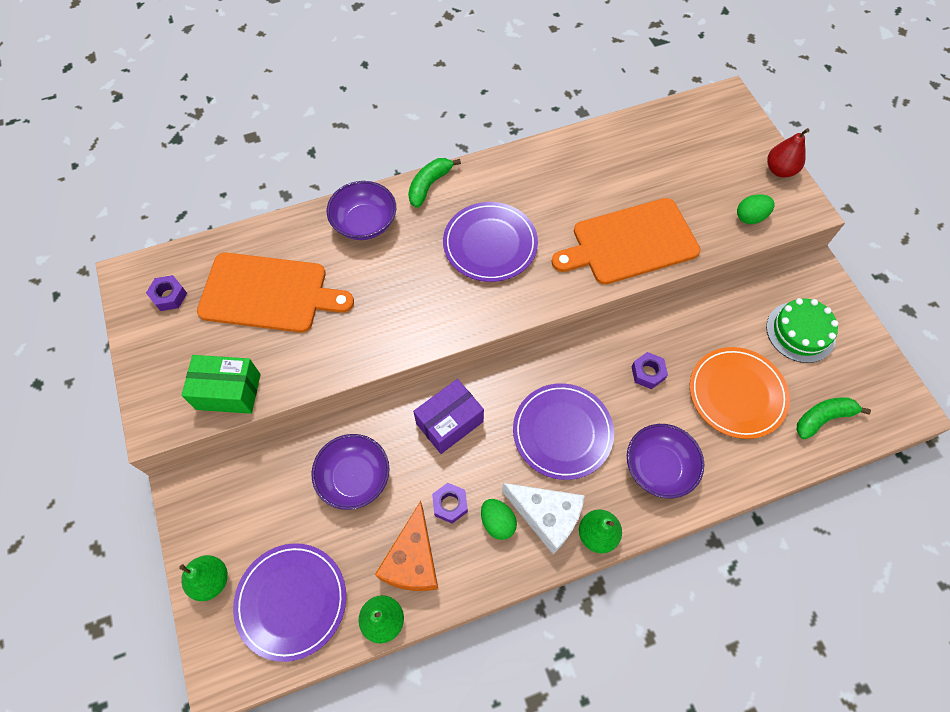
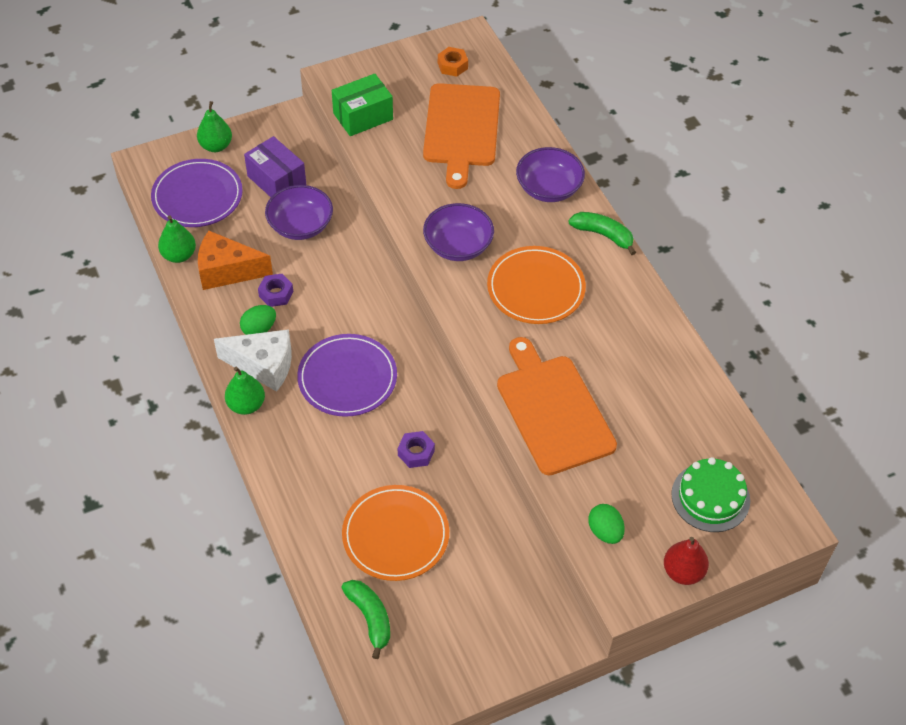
camera: 85 degrees right, 10 degrees down
purple nut [146,275,187,311] -> orange nut [438,47,468,77]
green box [181,355,261,414] -> green box turned 60 degrees clockwise [332,73,393,136]
purple box [413,379,484,454] -> purple box moved to [244,136,306,197]
purple plate [443,202,538,282] -> orange plate [487,246,586,324]
white cheese [502,483,585,554] -> white cheese turned 105 degrees counterclockwise [214,329,292,392]
purple bowl [627,424,704,498] -> purple bowl moved to [423,203,494,261]
green cake [766,298,838,363] -> green cake moved to [671,457,750,532]

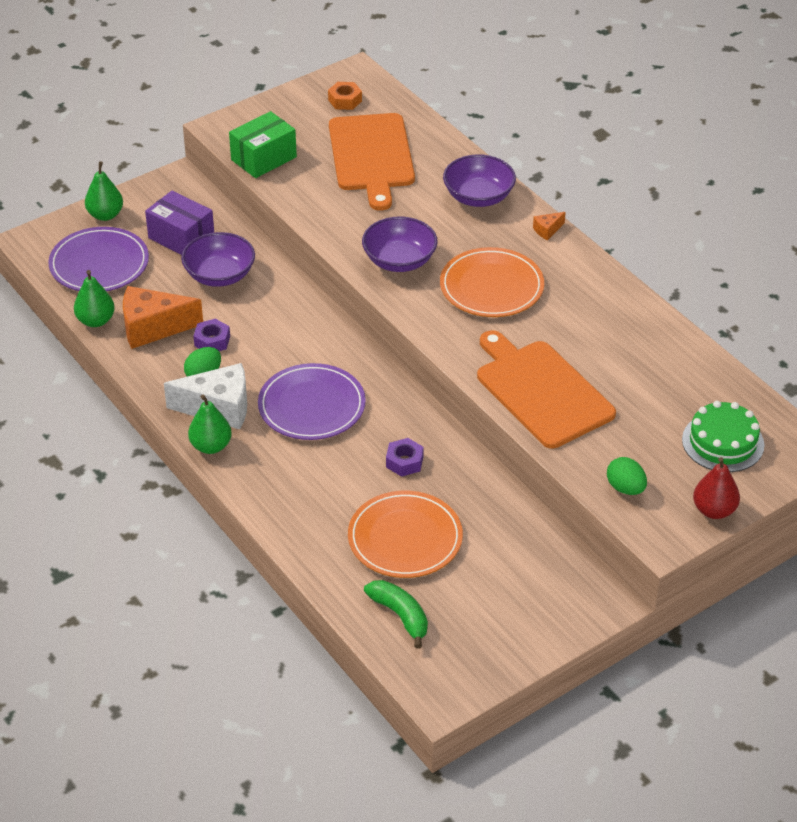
camera: 10 degrees left, 10 degrees down
green banana [569,212,636,255] -> orange cheese [533,212,566,240]

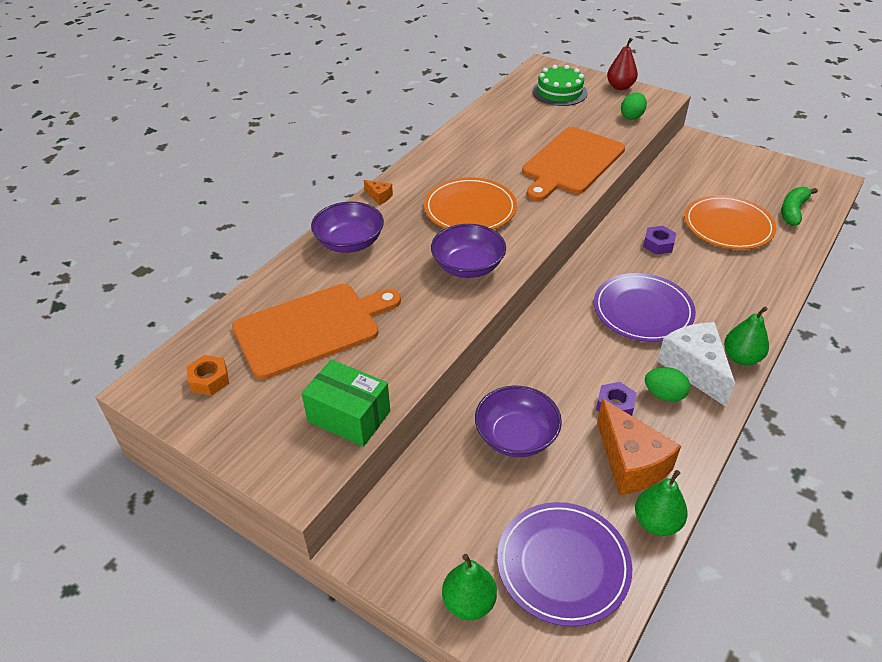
camera: 110 degrees left, 0 degrees up
purple box [145,191,214,255] -> none

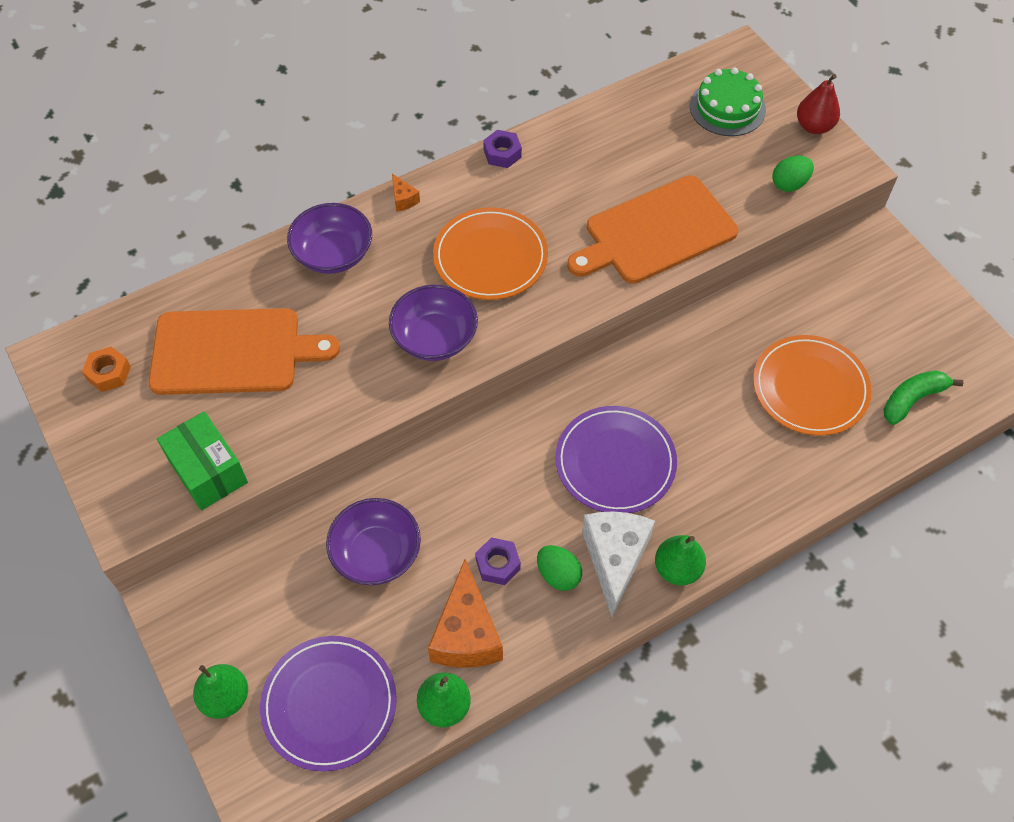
camera: 25 degrees right, 15 degrees up
purple nut [643,226,676,255] -> purple nut moved to [483,130,522,168]

